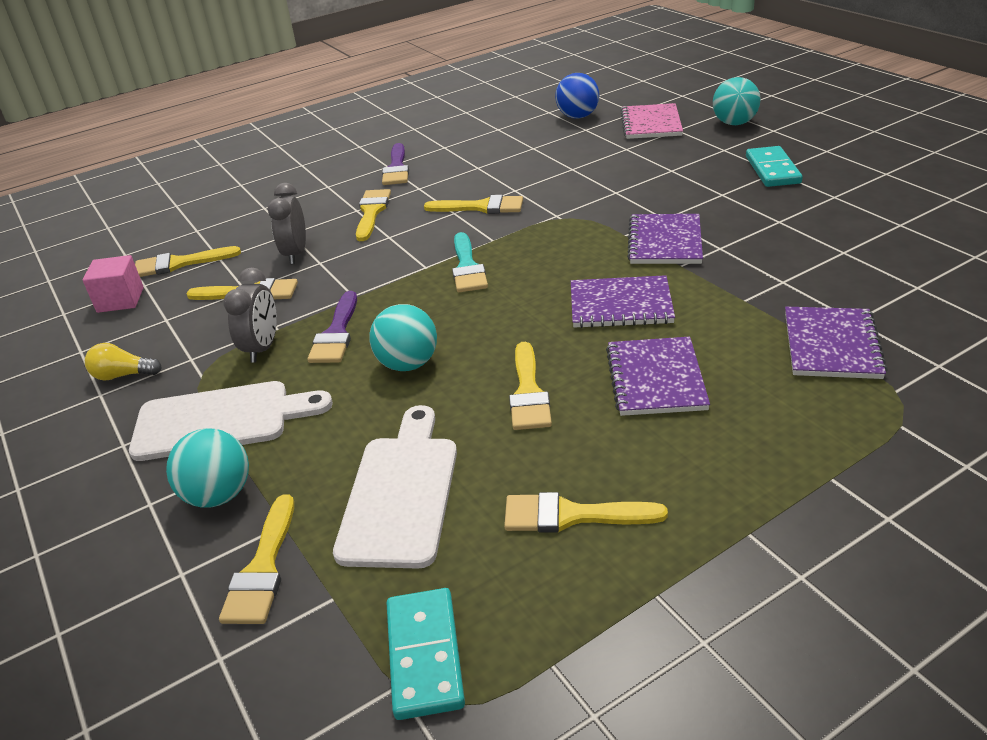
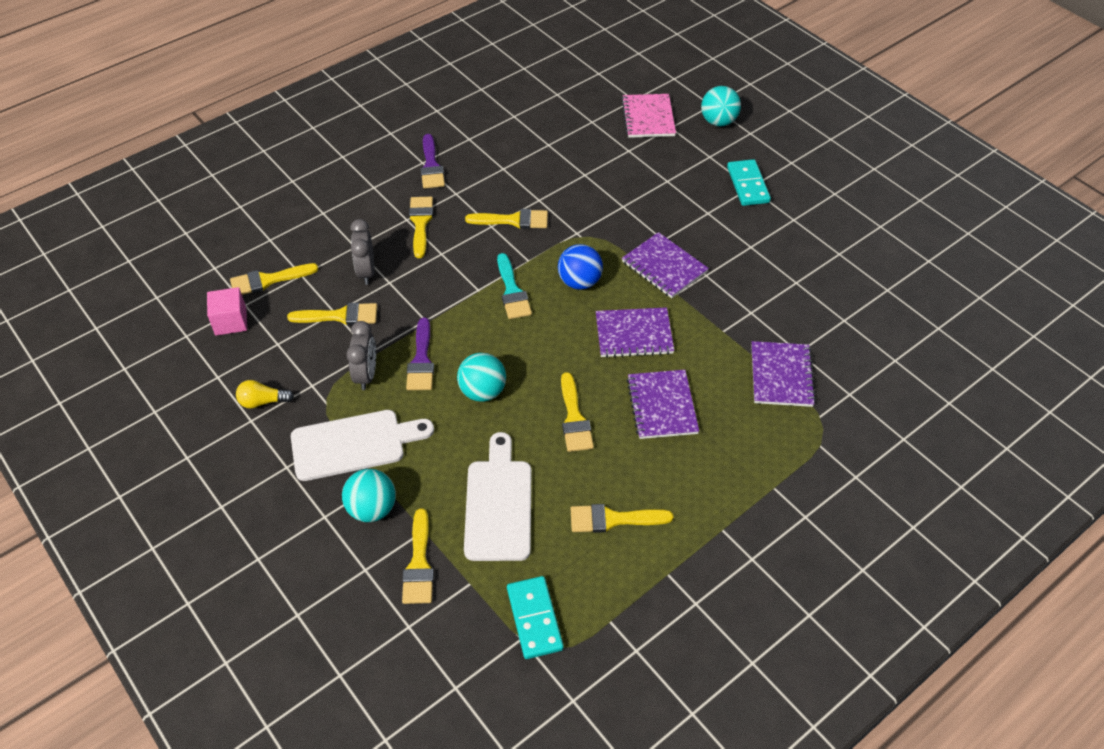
camera: 10 degrees left, 15 degrees up
blue ball [555,73,599,119] -> blue ball moved to [558,244,603,290]
purple notebook [627,214,703,264] -> purple notebook turned 45 degrees counterclockwise [622,232,709,298]

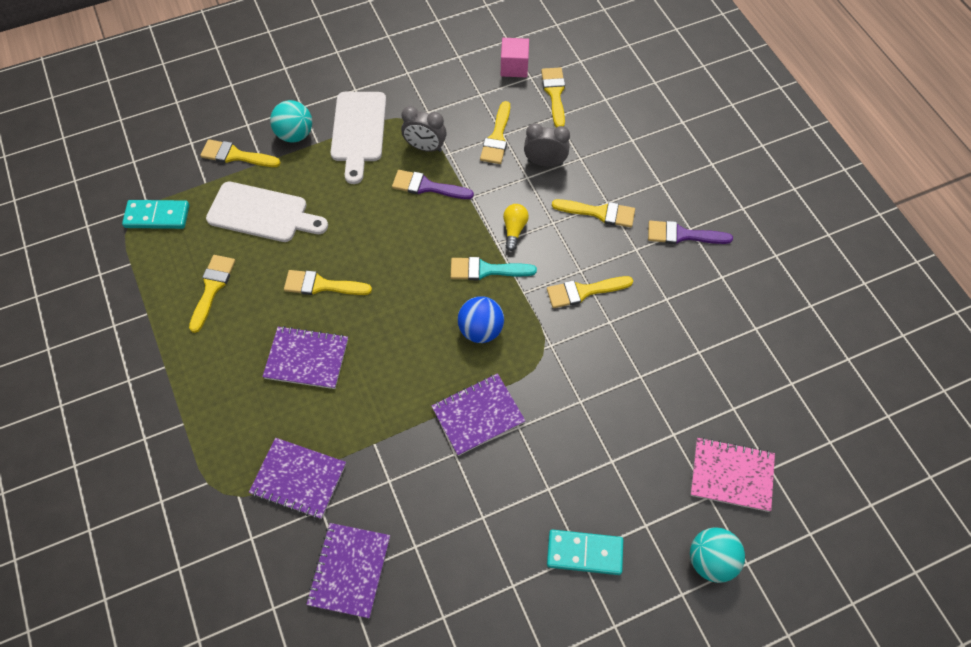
camera: 105 degrees right, 10 degrees up
yellow light bulb [236,380,294,409] -> yellow light bulb moved to [503,204,529,251]
turquoise ball [457,353,506,402] -> none
yellow brush [465,209,548,229] -> yellow brush turned 60 degrees clockwise [547,276,633,308]
purple notebook [596,307,674,358] -> purple notebook moved to [306,523,390,618]

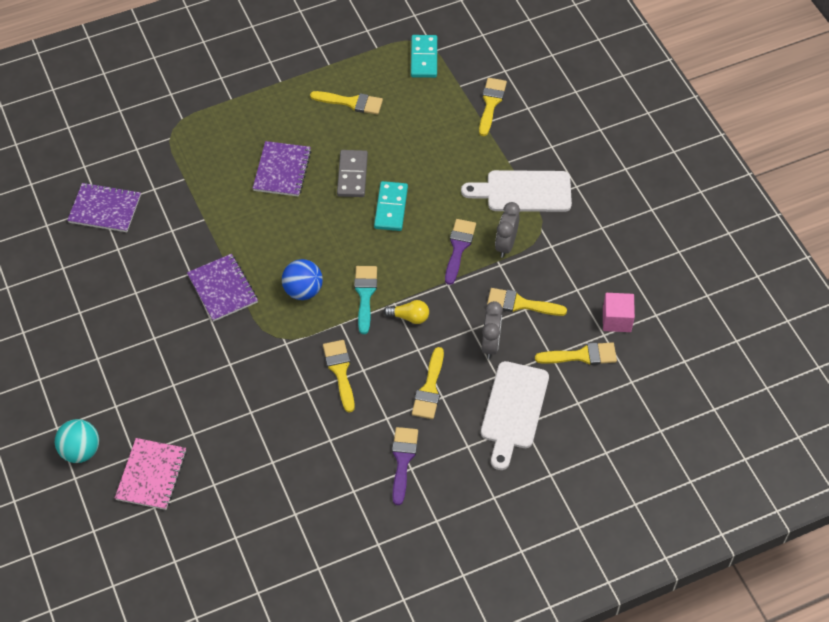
camera: 90 degrees right, 5 degrees down
white cutting board [206,182,328,242] -> white cutting board moved to [481,361,549,470]
purple notebook [249,438,346,519] -> none
turquoise ball [270,100,312,143] -> none
yellow brush [284,270,372,295] -> grey domino [337,150,368,197]
turquoise domino [547,529,623,575] -> turquoise domino moved to [374,181,408,231]

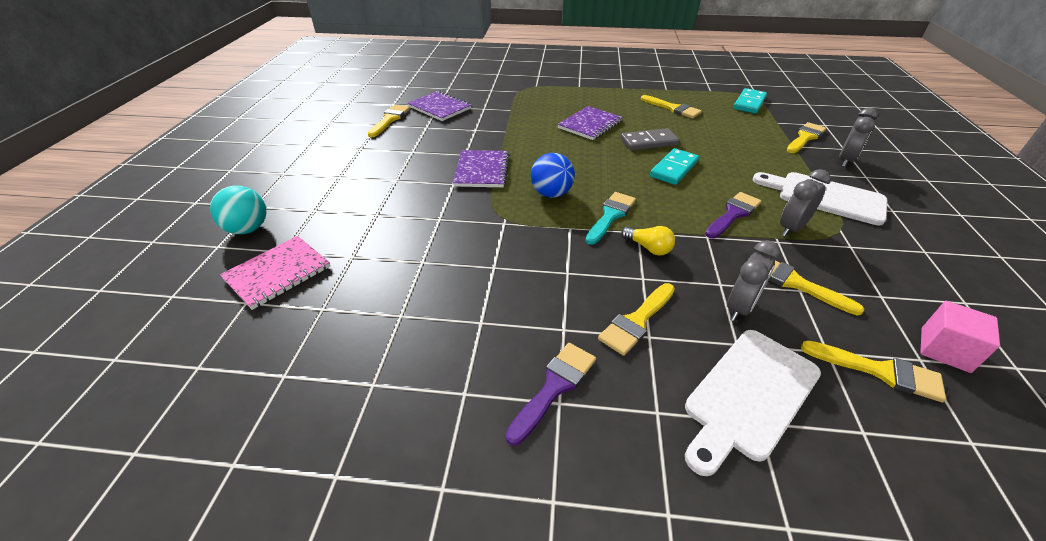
camera: 30 degrees right, 15 degrees down
yellow brush [323,340,355,412] -> yellow brush moved to [368,105,410,137]
grey domino [337,150,368,197] -> grey domino turned 45 degrees clockwise [621,128,680,151]
none -> grey clock [839,108,878,167]

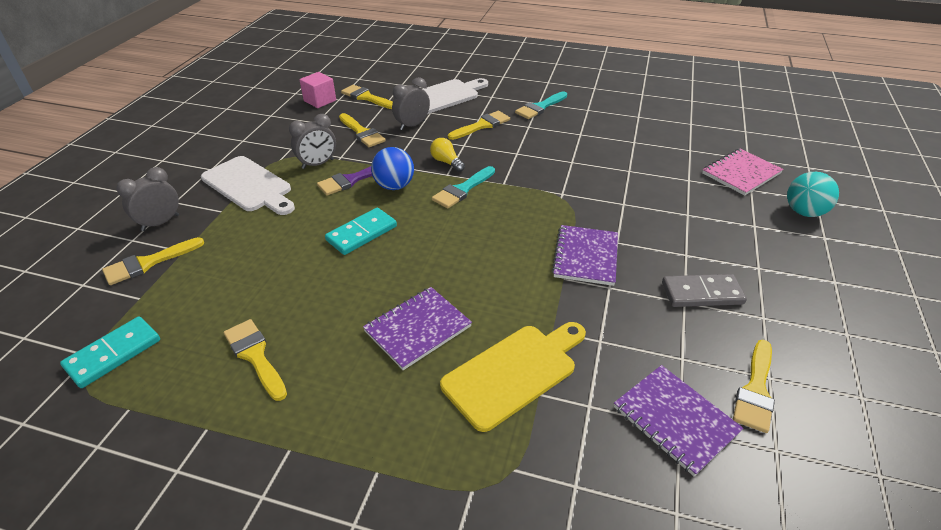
camera: 170 degrees left, 0 degrees up
purple brush [505,343,596,446] -> turquoise brush [515,91,567,119]
blue ball [531,153,575,198] -> blue ball moved to [371,147,414,190]
grey domino [621,128,680,151] -> grey domino moved to [662,274,747,307]
none -> yellow cutting board [440,322,586,432]

